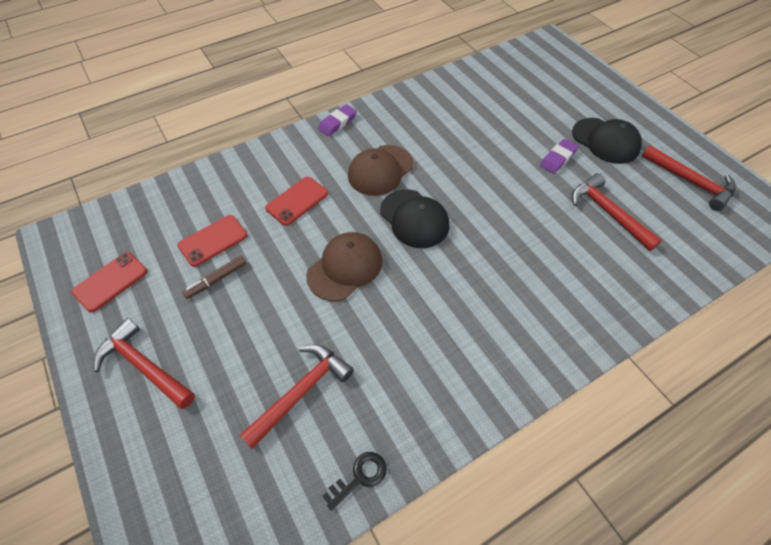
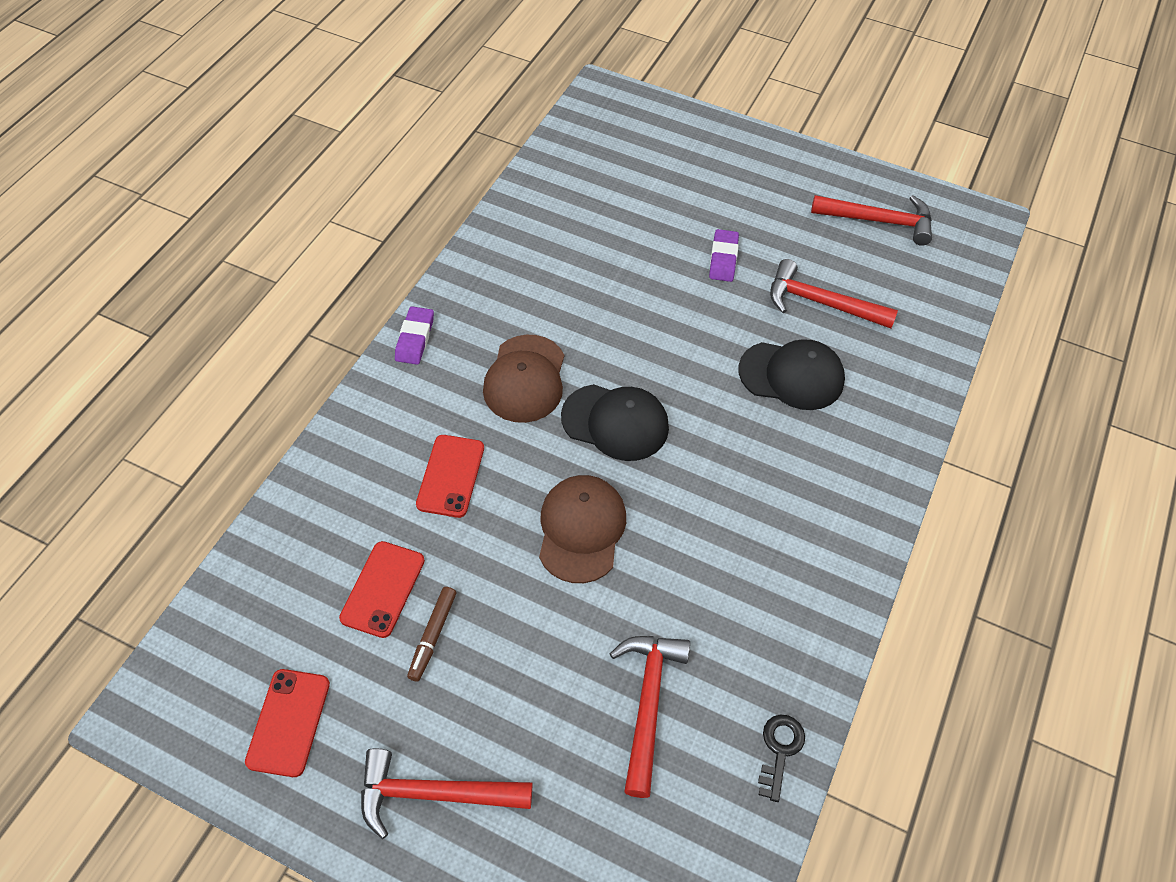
camera: 35 degrees left, 0 degrees up
black cap [572,118,642,164] -> black cap moved to [738,339,845,410]

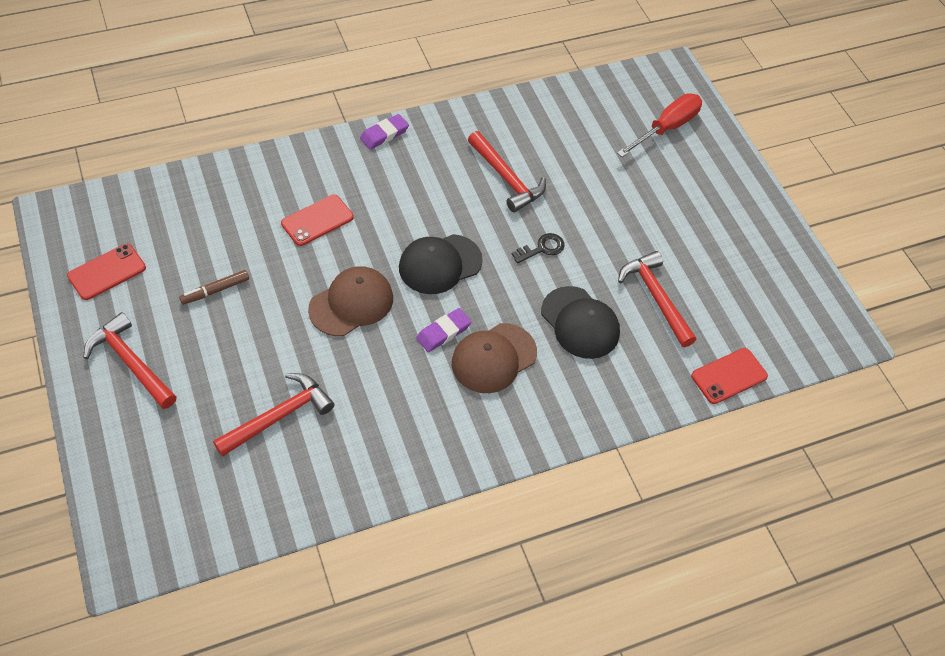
camera: 40 degrees right, 0 degrees up
red phone [339,541,425,638] -> red phone moved to [691,348,768,404]
brown cap [483,335,564,423] -> brown cap moved to [452,323,537,393]
black cap [561,384,669,461] -> black cap turned 90 degrees clockwise [399,234,483,294]
purple eraser [709,229,739,282] -> purple eraser moved to [416,308,471,352]
black key [758,715,805,802] -> black key moved to [512,233,565,263]
red hammer [811,195,932,246] -> red hammer moved to [468,131,546,212]
none -> red screwdriver [617,93,702,157]

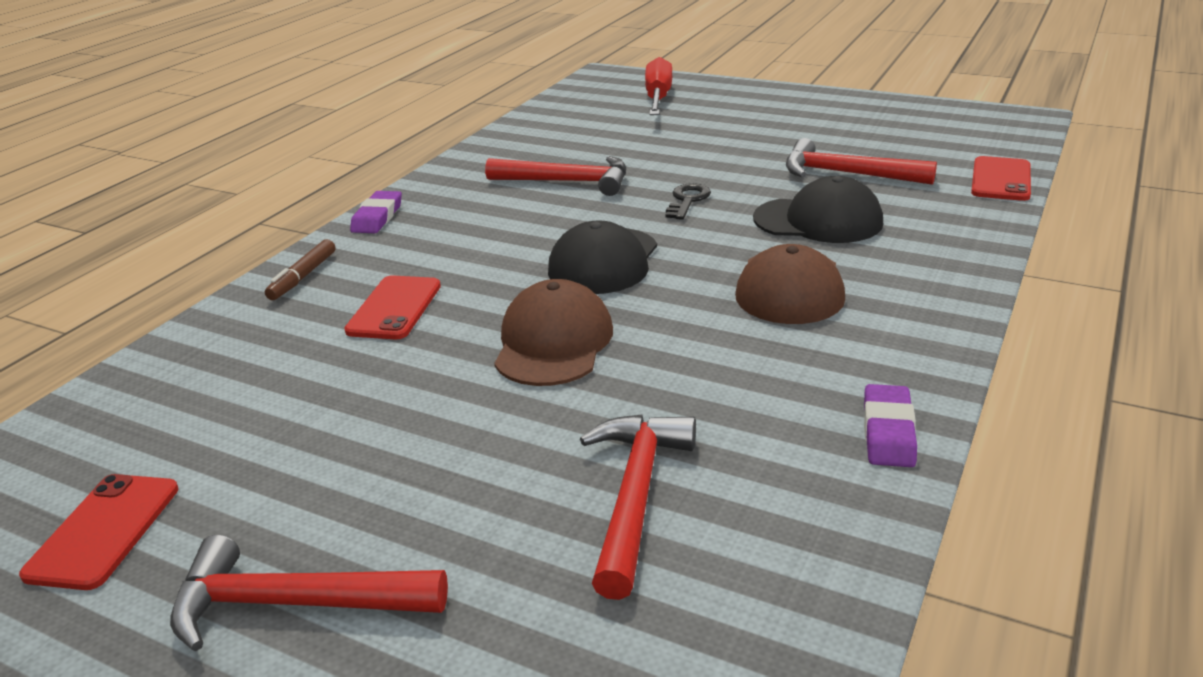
camera: 35 degrees left, 25 degrees down
brown marker [179,270,249,305] -> brown marker moved to [265,239,335,300]
purple eraser [416,308,471,352] -> purple eraser moved to [864,384,917,467]

